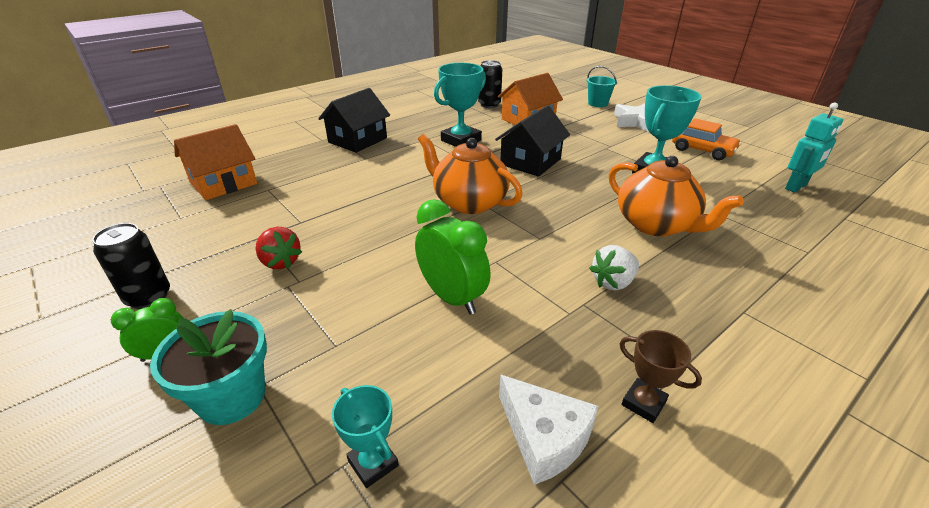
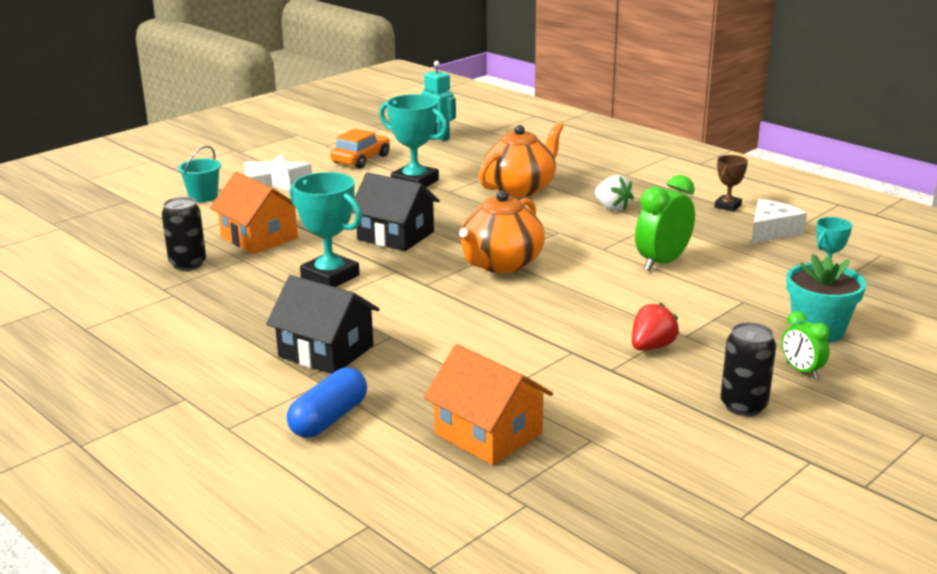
camera: 95 degrees left, 10 degrees down
none -> blue capsule [287,368,367,438]

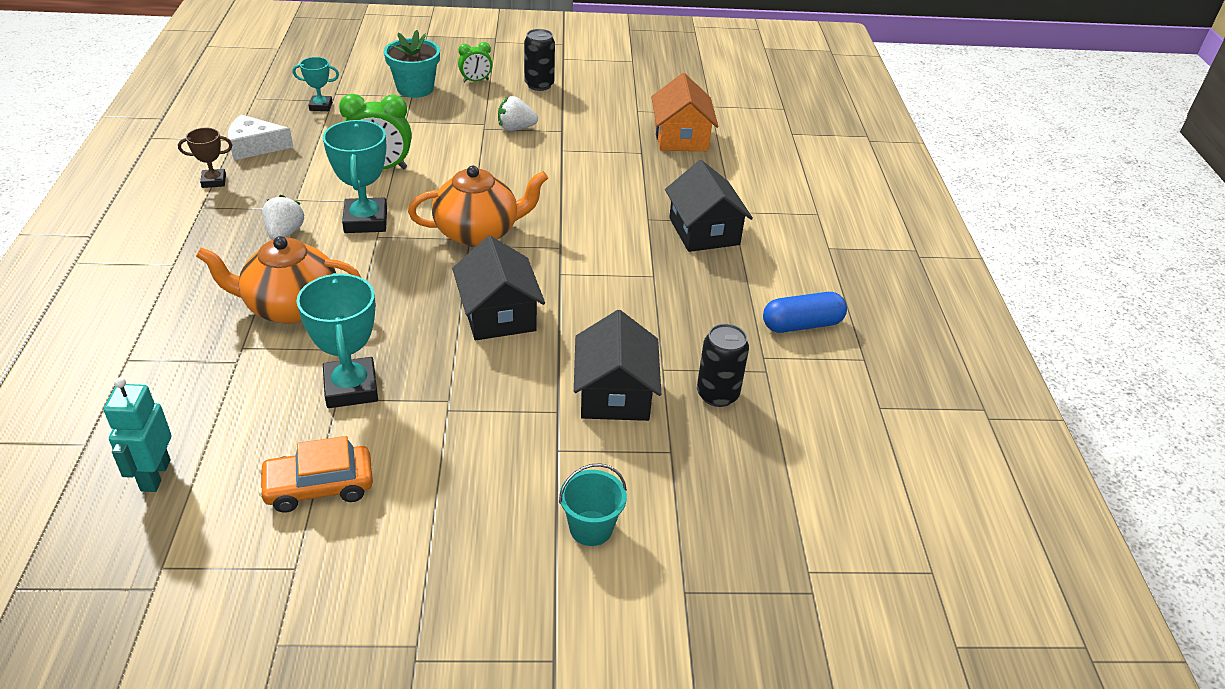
camera: 140 degrees left, 15 degrees up
orange house [210,172,298,254] -> black house [574,310,661,421]
white star [244,154,312,191] -> none
blue capsule [287,368,367,438] -> blue capsule moved to [763,292,847,333]
turquoise trophy [290,172,362,287] -> turquoise trophy moved to [323,120,387,233]
red strawberry [632,302,680,351] -> white strawberry [498,96,538,131]
green clock [782,311,830,379] -> green clock turned 60 degrees clockwise [458,42,492,83]

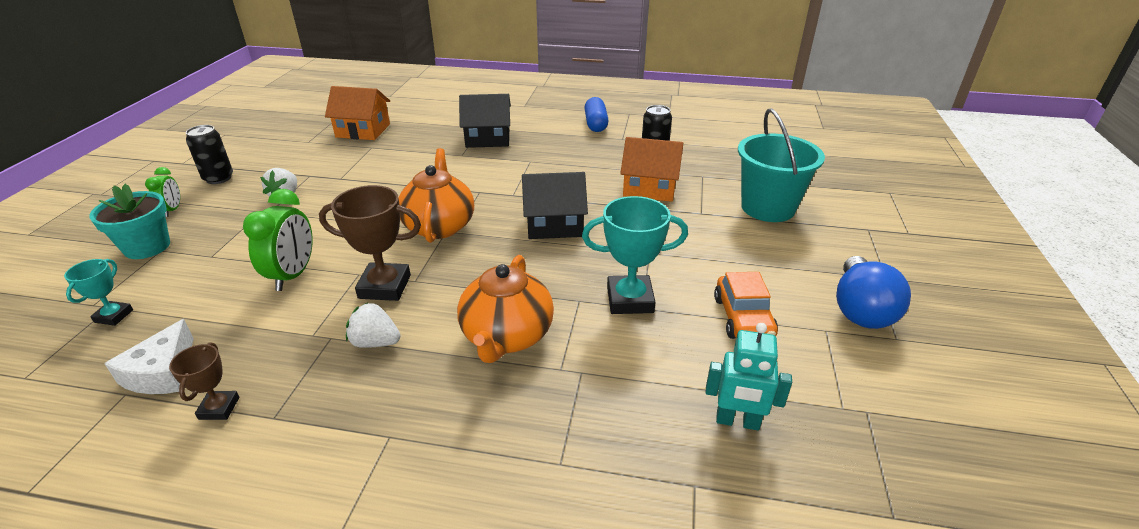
camera: 75 degrees left, 5 degrees down
turquoise trophy [323,120,387,233] -> brown trophy [319,185,421,301]
turquoise bucket [559,463,627,546] -> turquoise bucket [738,109,825,222], size x1.94
black house [574,310,661,421] -> orange house [620,137,683,202]
none -> blue light bulb [836,256,911,329]

